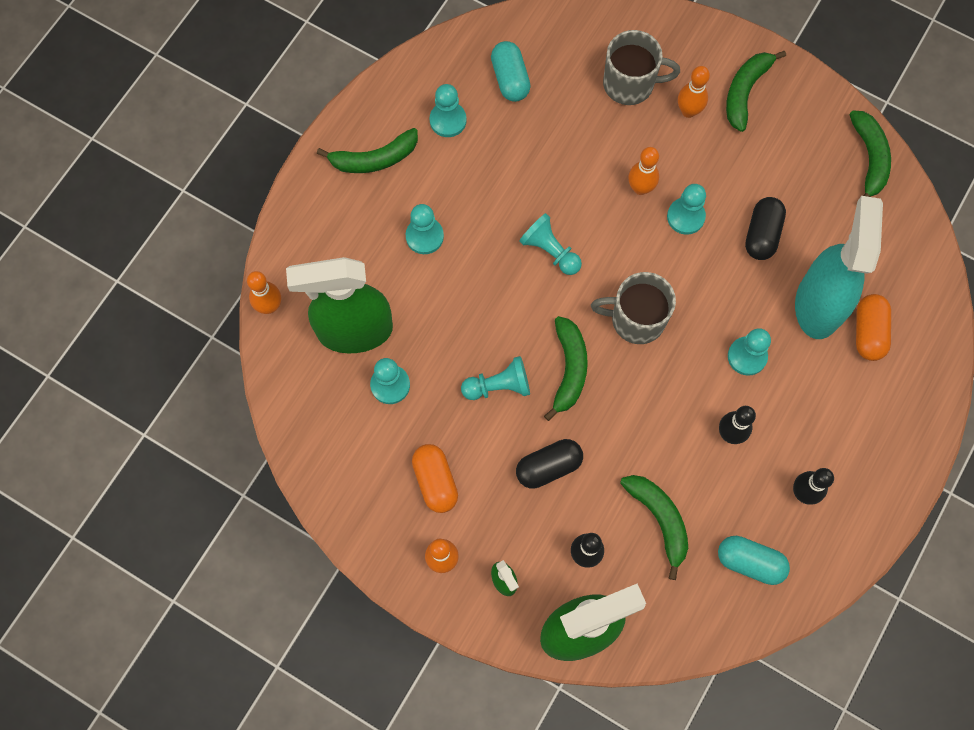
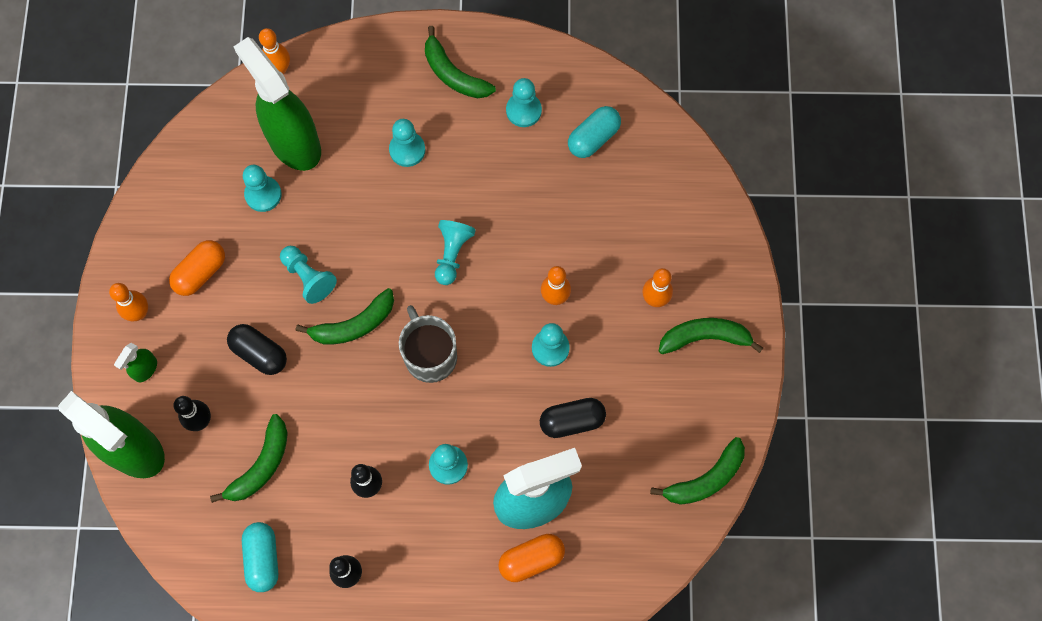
camera: 60 degrees right, 0 degrees up
grey mug [603,30,680,105] -> none

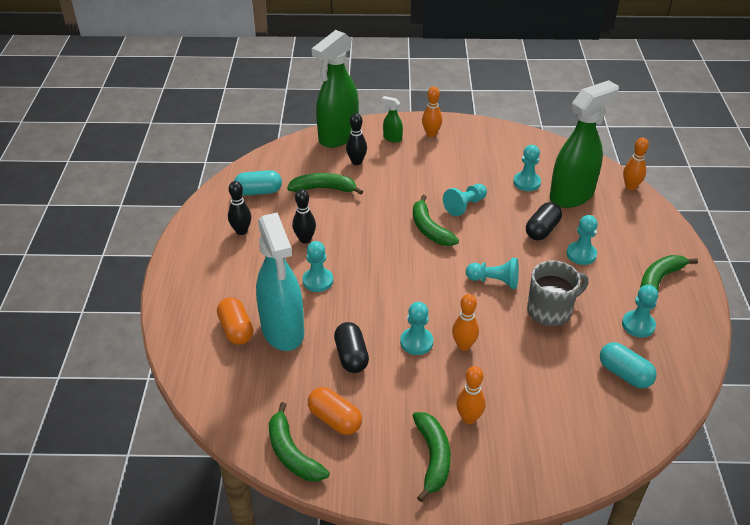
camera: 90 degrees right, 30 degrees down
orange capsule [169,240,225,296] -> orange capsule moved to [308,387,362,435]
green banana [210,414,288,503] -> green banana turned 150 degrees clockwise [287,173,363,195]
black capsule [227,324,287,375] -> black capsule moved to [526,202,562,240]
grey mug [399,305,457,383] -> grey mug moved to [527,261,588,326]

